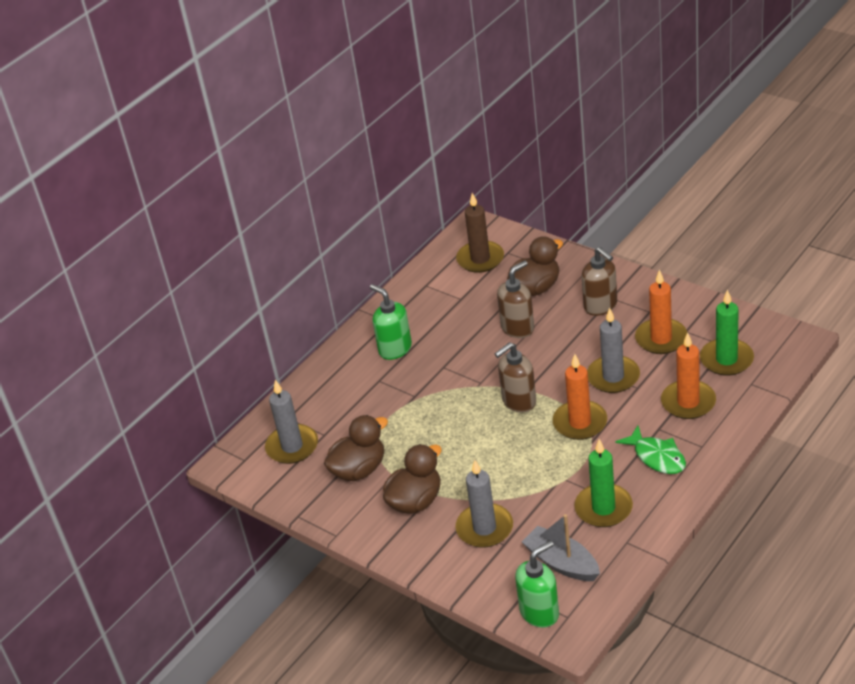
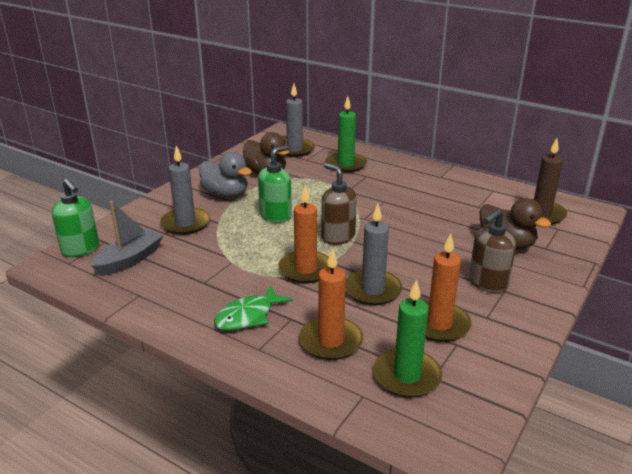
camera: 80 degrees right, 10 degrees down
green soap dispenser [370,284,412,360] -> green soap dispenser moved to [258,145,292,223]
brown duck [383,444,442,514] -> grey duck [200,152,252,198]
brown soap dispenser [497,260,534,338] -> none
green candle [574,439,633,527] -> green candle moved to [325,96,367,173]

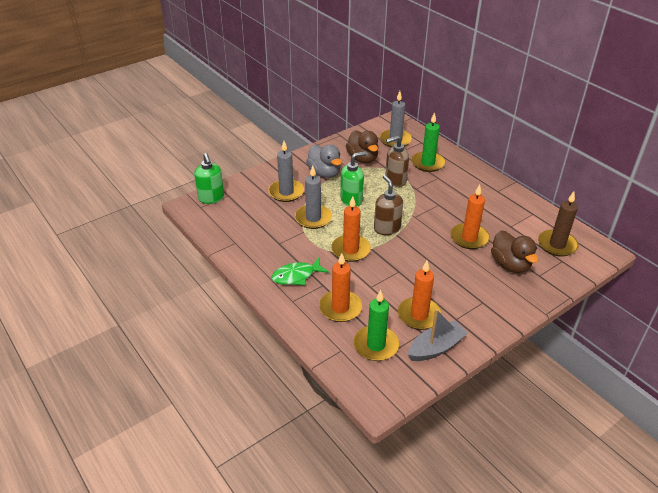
camera: 20 degrees right, 10 degrees up
grey boat [91,201,163,276] -> grey boat moved to [408,309,468,361]
grey candle [346,204,402,305] -> grey candle moved to [295,165,332,229]
brown soap dispenser [469,209,516,293] -> brown soap dispenser moved to [385,135,409,187]
none -> orange candle [450,184,490,249]

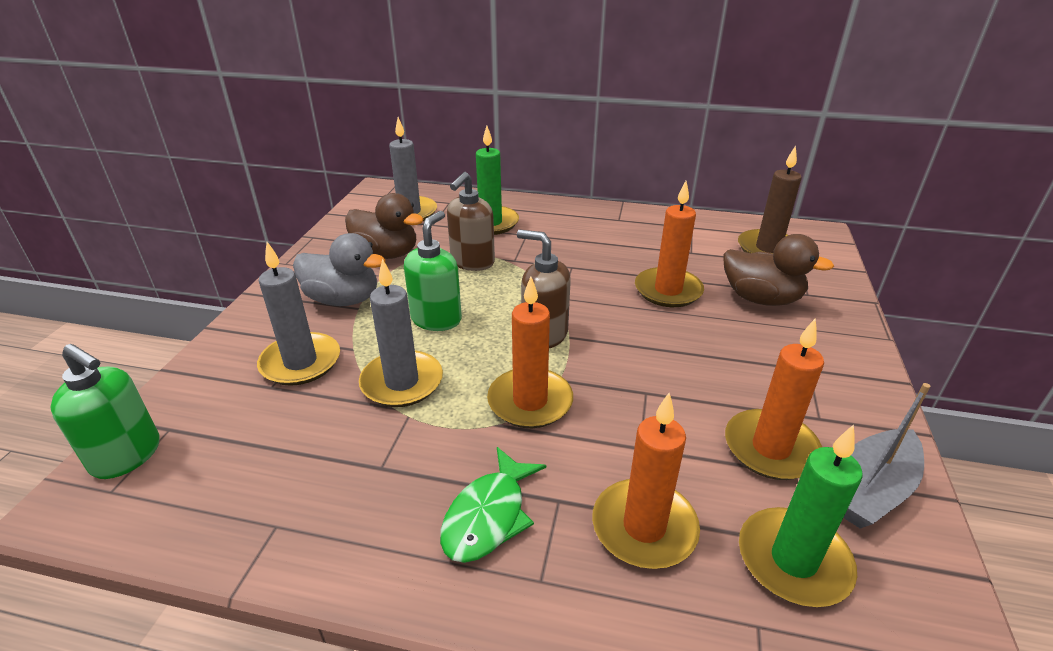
camera: 40 degrees left, 5 degrees down
grey boat [408,309,468,361] -> grey boat turned 150 degrees counterclockwise [843,383,930,529]

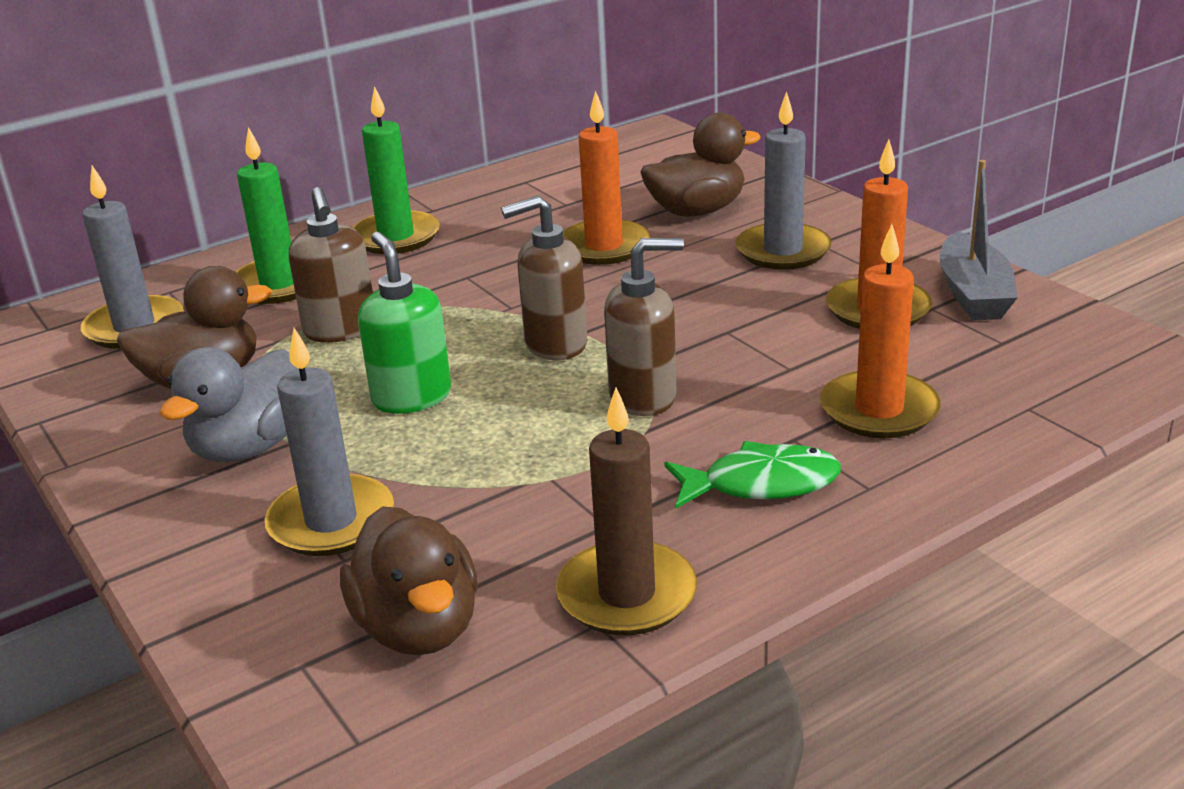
camera: 45 degrees left, 5 degrees down
green soap dispenser [50,344,160,479] -> none
grey duck [293,233,386,306] -> grey duck turned 150 degrees clockwise [159,347,299,463]
grey candle [359,258,443,407] -> grey candle moved to [735,91,832,270]
green fish [440,447,546,563] -> green fish turned 75 degrees counterclockwise [664,441,841,508]
orange candle [487,277,573,428] -> brown soap dispenser [604,238,684,416]
brown candle [738,146,802,254] -> brown candle moved to [556,388,697,635]
green candle [739,425,863,607] -> green candle moved to [352,86,440,254]
none -> brown duck [340,506,478,655]

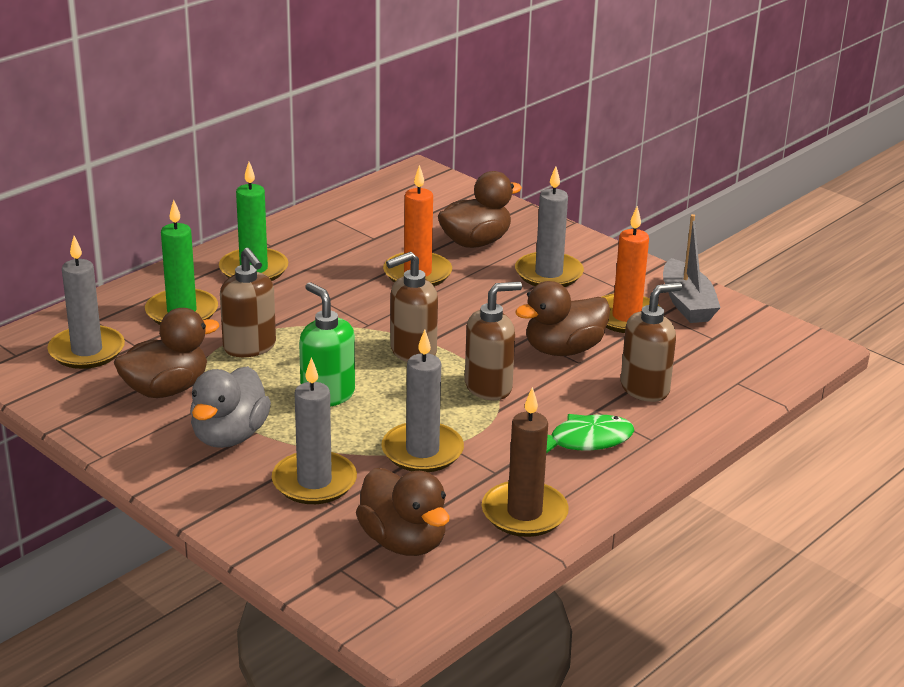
camera: 15 degrees left, 0 degrees up
orange candle [820,224,941,438] -> brown soap dispenser [620,282,682,402]
none -> grey candle [381,330,464,472]
none -> brown duck [515,281,610,356]

